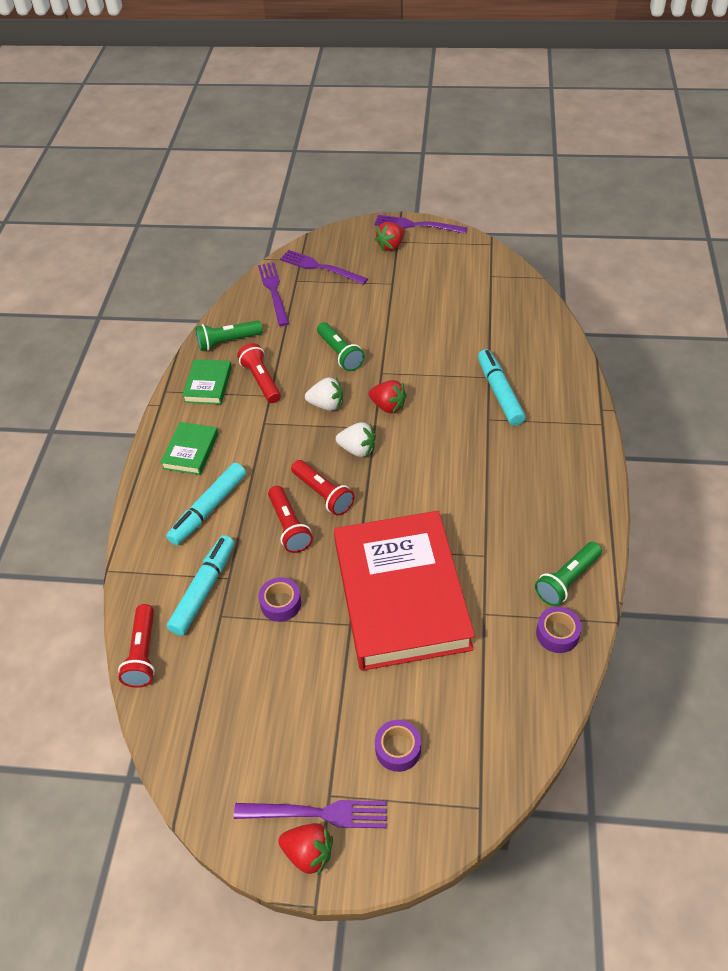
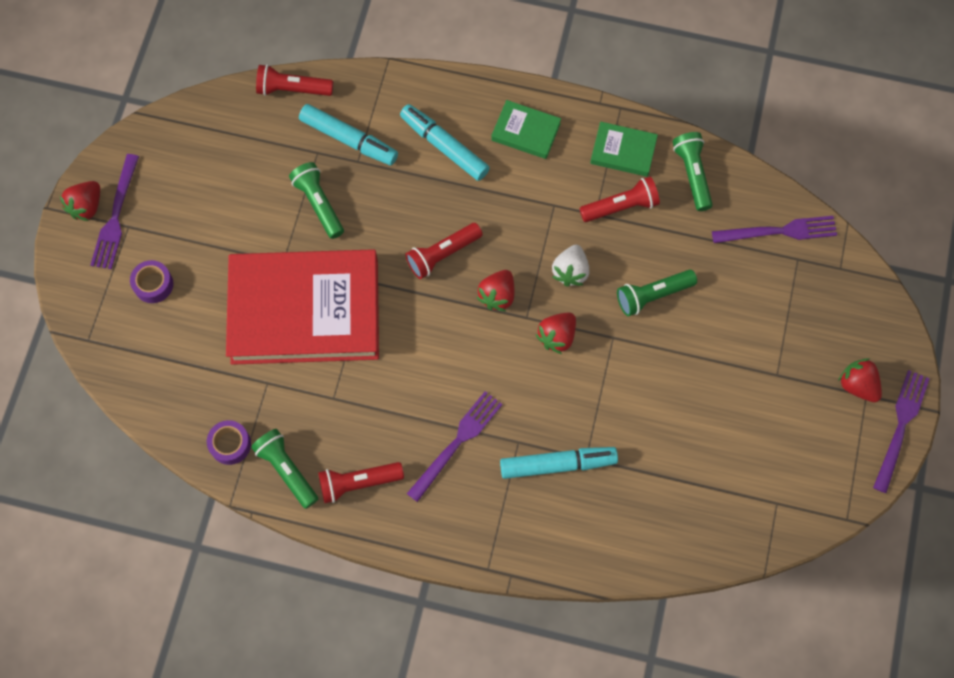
camera: 95 degrees right, 20 degrees up
purple tape [258,577,301,622] -> green flashlight [289,162,344,239]
red flashlight [268,486,313,553] -> red flashlight moved to [318,462,404,503]
purple fork [280,250,368,285] -> purple fork moved to [407,391,503,502]
white strawberry [336,422,376,457] -> red strawberry [477,270,514,311]

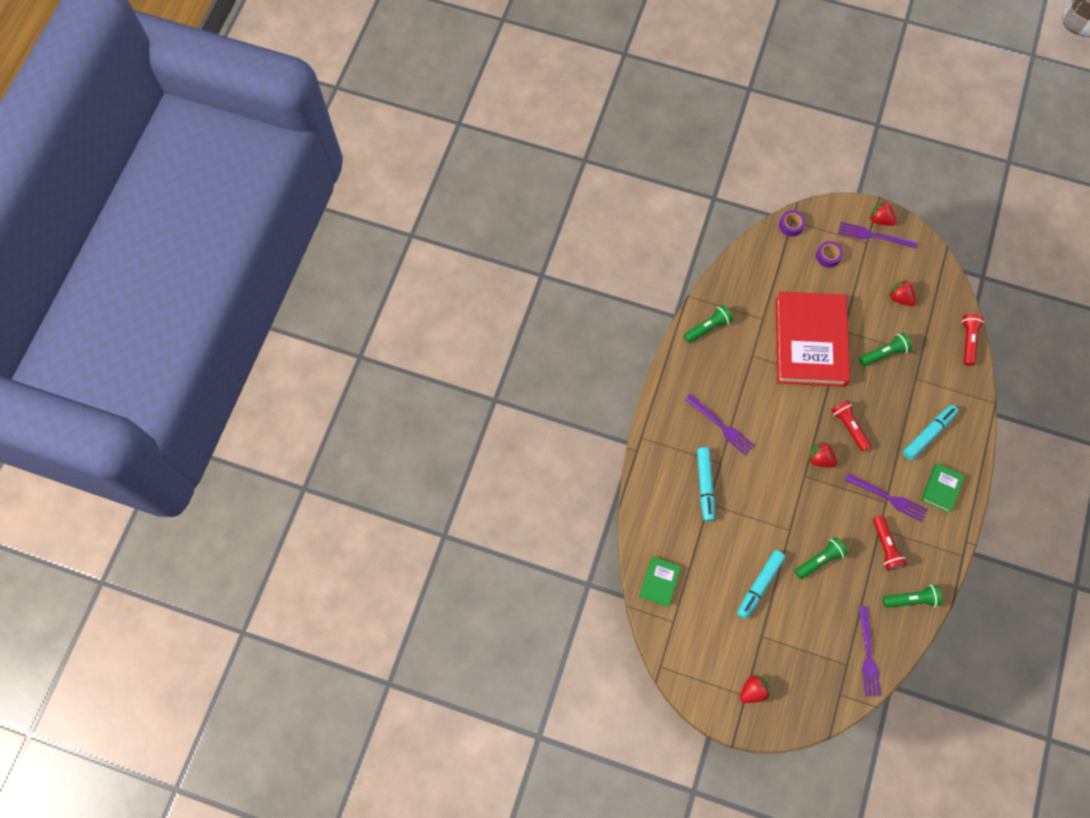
camera: 95 degrees right, 0 degrees up
purple tape [207,420,251,465] -> purple tape moved to [779,210,806,237]
turquoise marker [299,104,398,165] -> turquoise marker moved to [737,550,786,619]
red flashlight [318,462,404,503] -> none
red strawberry [536,312,576,354] -> red strawberry moved to [889,280,916,306]
white strawberry [552,245,589,287] -> none
green book [590,122,658,177] -> green book moved to [639,556,681,607]
green flashlight [617,270,697,316] -> green flashlight turned 75 degrees clockwise [795,537,848,579]
purple fork [873,370,930,493] -> purple fork moved to [845,473,927,522]

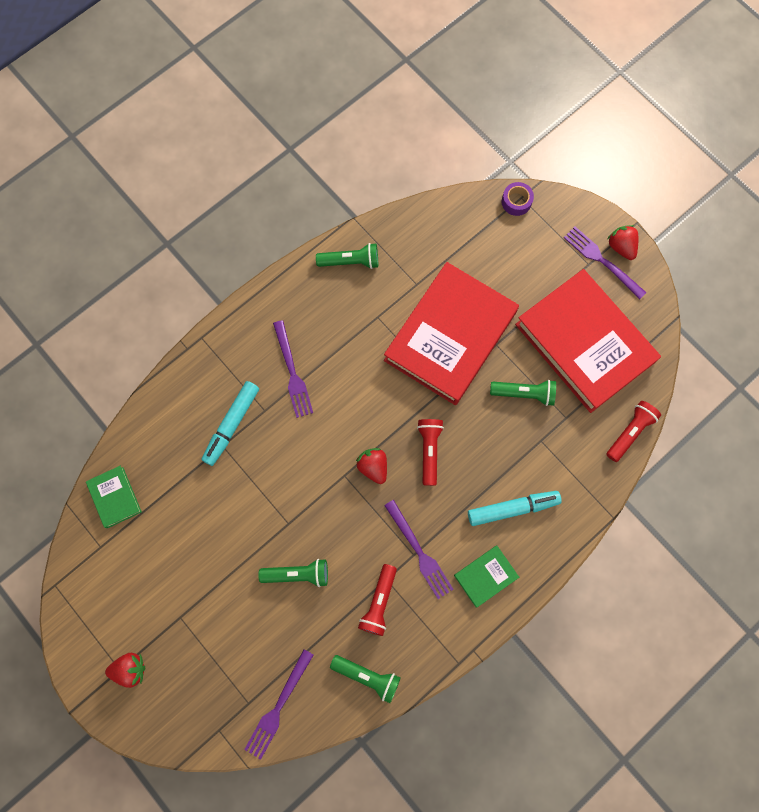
camera: 30 degrees right, 5 degrees up
green book [639,556,681,607] -> green book turned 75 degrees counterclockwise [86,466,142,528]
turquoise marker [737,550,786,619] -> none
purple tape [816,241,843,268] -> none
red strawberry [889,280,916,306] -> red book [515,269,661,413]

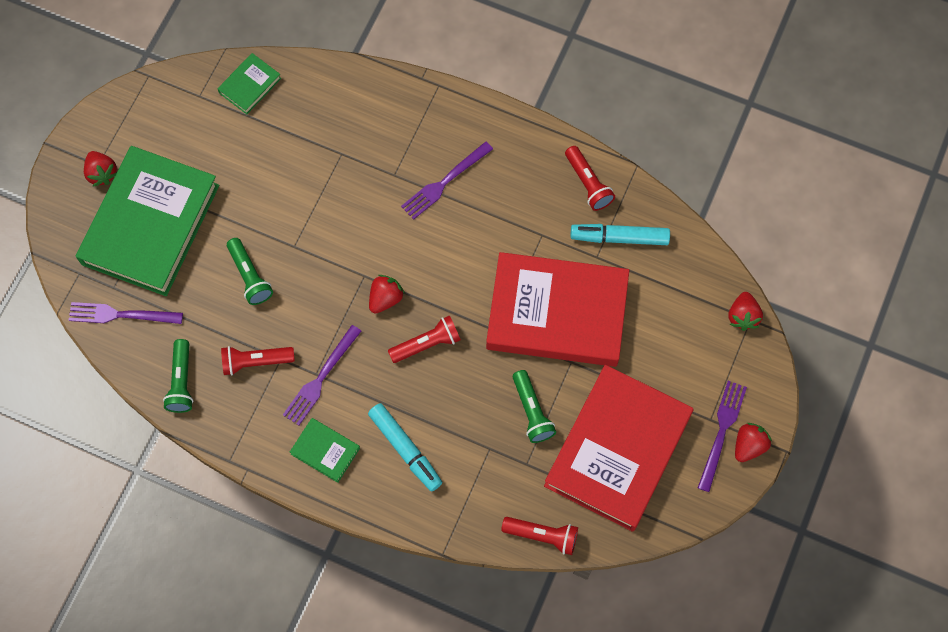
camera: 65 degrees right, 5 degrees down
turquoise marker [201,381,259,466] -> turquoise marker moved to [571,224,670,245]
green flashlight [316,243,378,269] -> red flashlight [565,146,615,211]
purple tape [502,182,534,216] -> red strawberry [729,292,763,331]
none -> green book [76,146,219,296]

